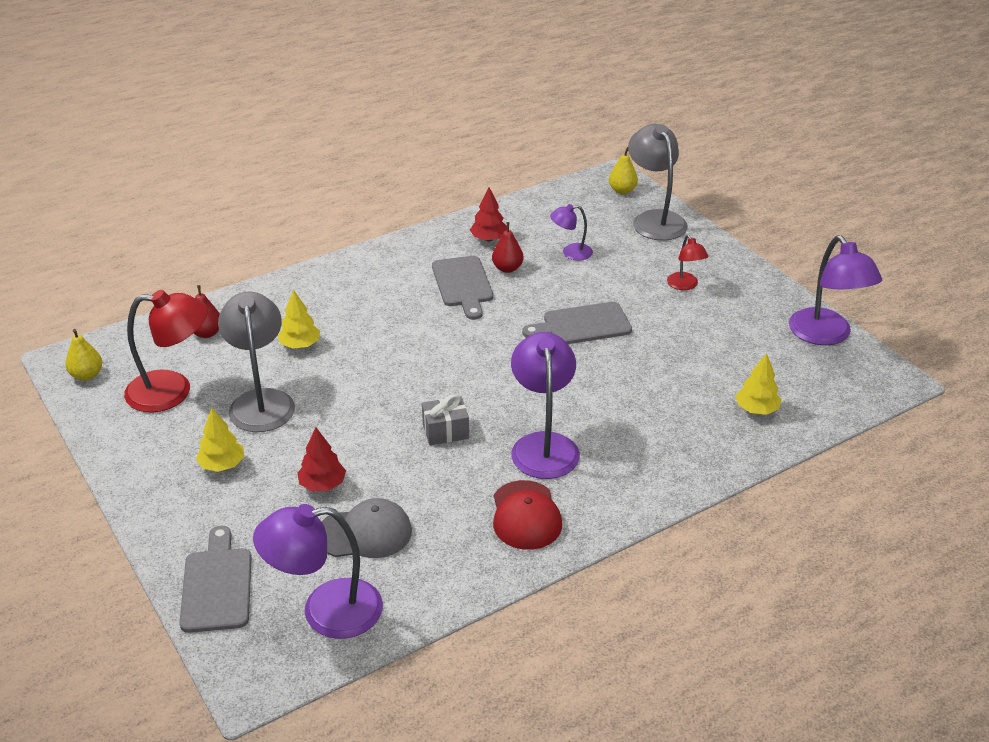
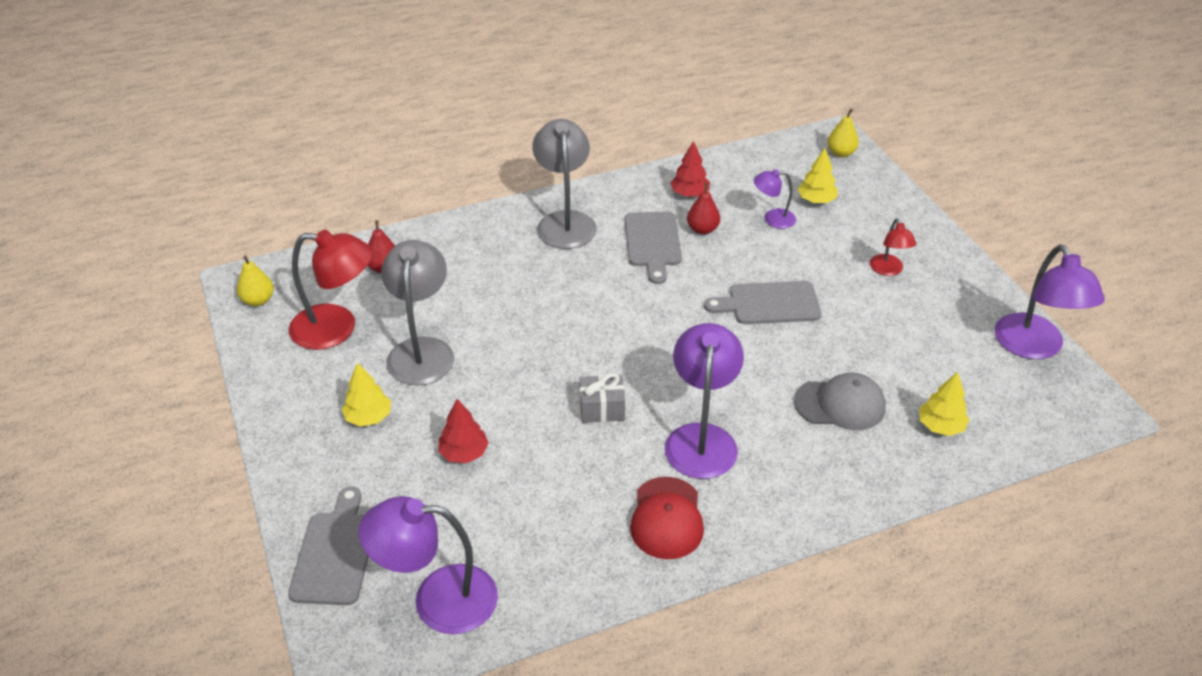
camera: 10 degrees right, 5 degrees up
yellow tree [277,290,320,349] -> yellow tree moved to [798,148,838,203]
grey cap [322,498,412,558] -> grey cap moved to [794,373,886,430]
grey lamp [628,124,688,241] -> grey lamp moved to [532,119,597,249]

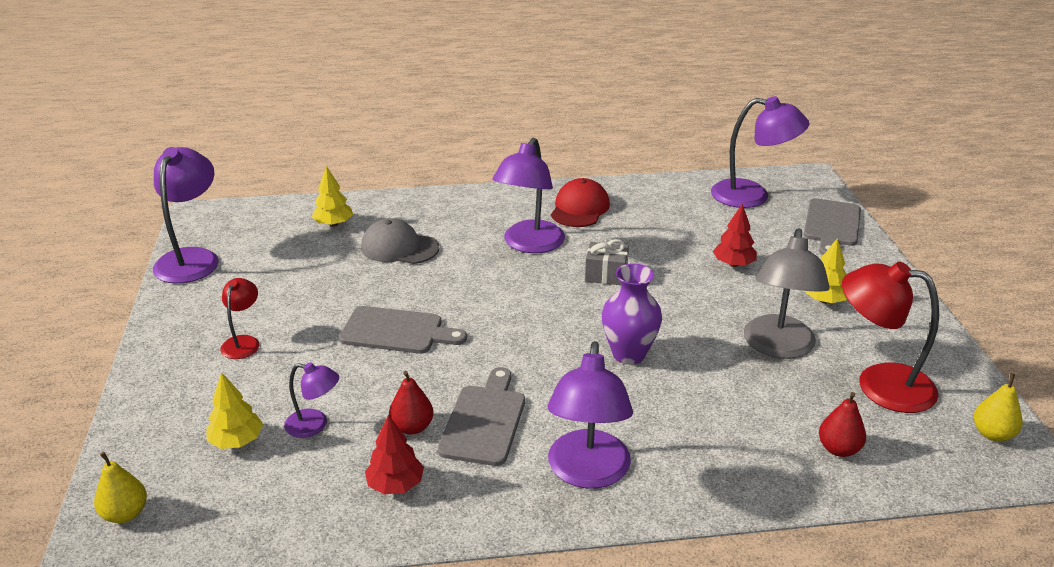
camera: 165 degrees left, 10 degrees down
grey lamp [532,119,597,249] -> purple lamp [548,341,633,489]
none -> purple vase [602,263,662,365]

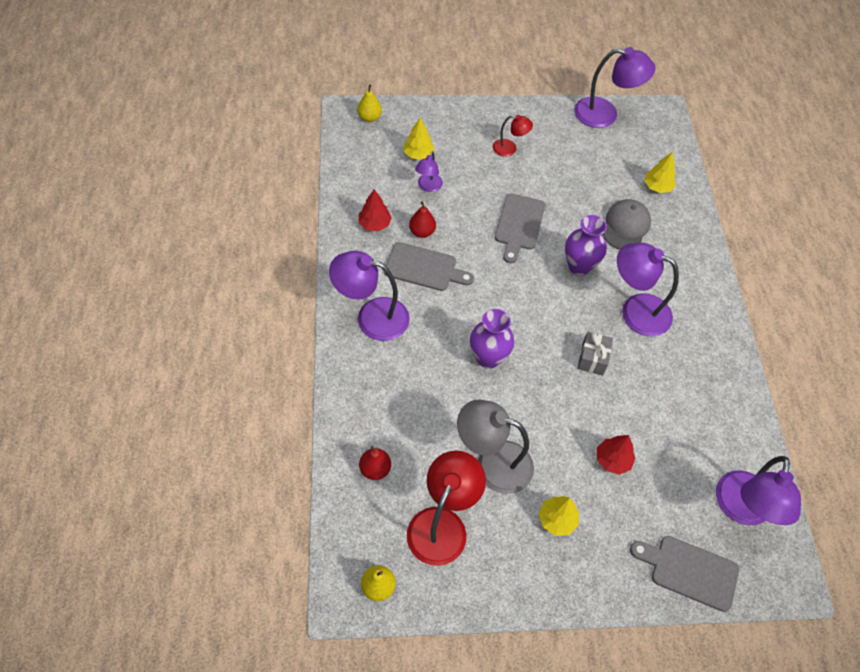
camera: 90 degrees right, 25 degrees up
red cap [551,178,610,227] -> none
none -> purple vase [565,215,607,276]

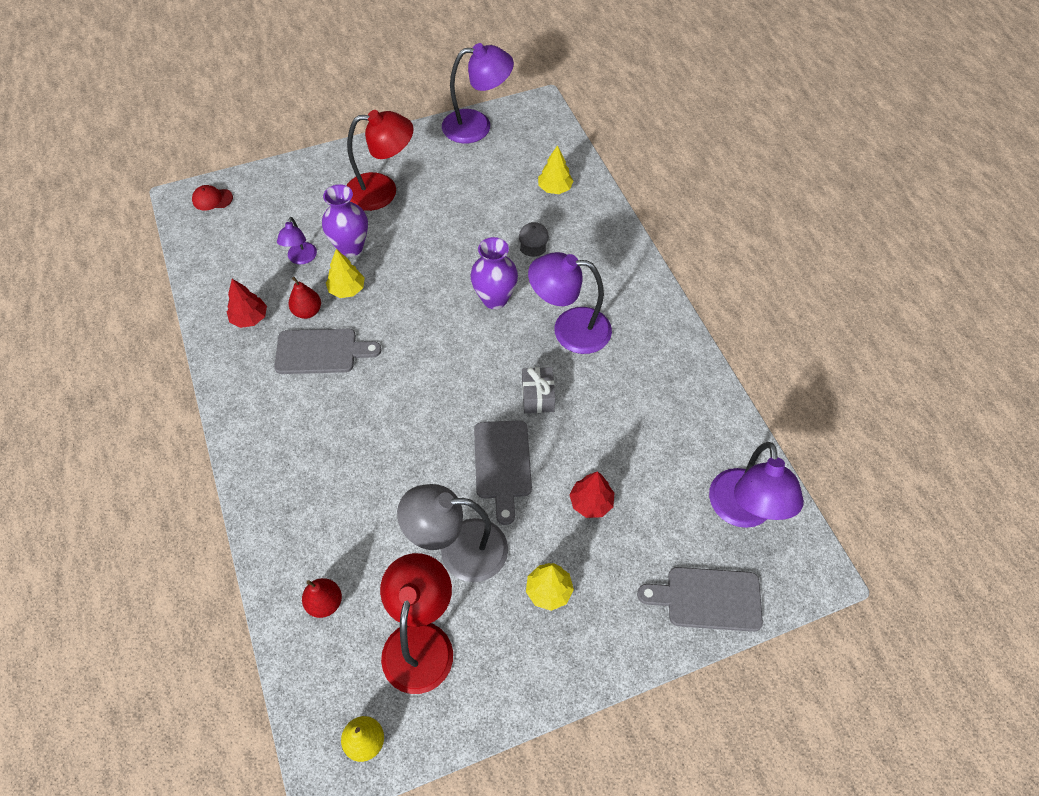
camera: 15 degrees left, 0 degrees up
purple lamp [329,251,410,341] -> none
yellow pear [357,84,382,122] -> red cap [192,185,233,211]
yellow tree [404,118,435,160] -> yellow tree moved to [326,249,365,298]
purple vase [470,309,514,369] -> purple vase moved to [322,184,368,257]
red lamp [493,115,533,157] -> red lamp [347,110,414,211], size x1.87
grey cutting board [495,194,545,263] -> grey cutting board moved to [474,420,532,525]
grey cap [603,199,651,250] -> grey cap [519,222,549,257], size x0.59

